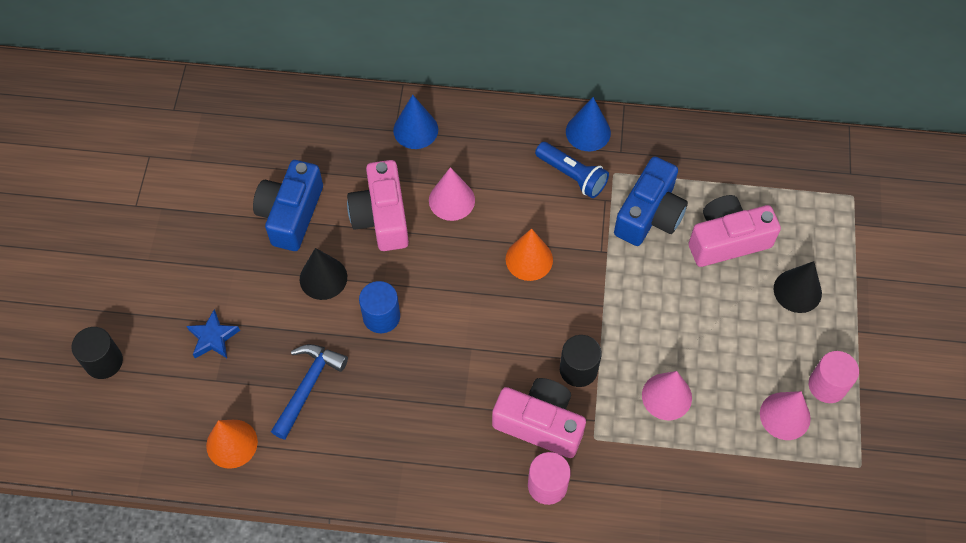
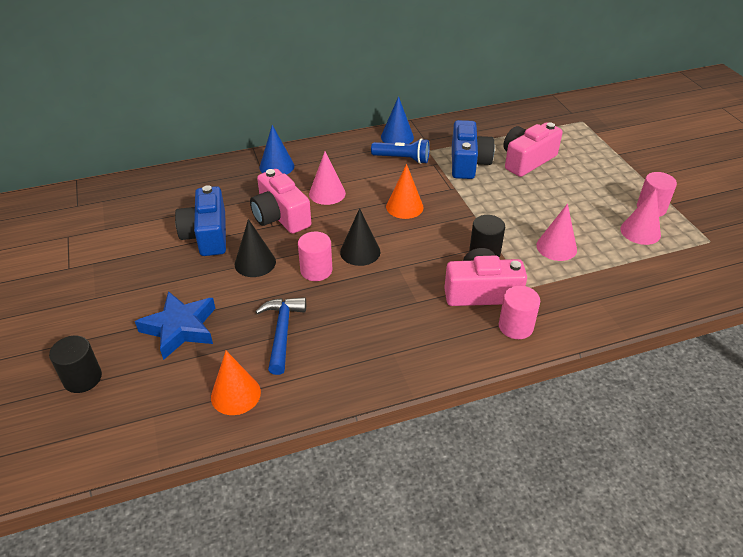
camera: 25 degrees left, 20 degrees down
blue star [187,309,240,358] -> blue star [135,291,216,360], size x1.63
blue cylinder [359,281,400,333] -> pink cylinder [298,232,332,281]
black cone [774,261,822,313] -> black cone moved to [340,208,380,266]

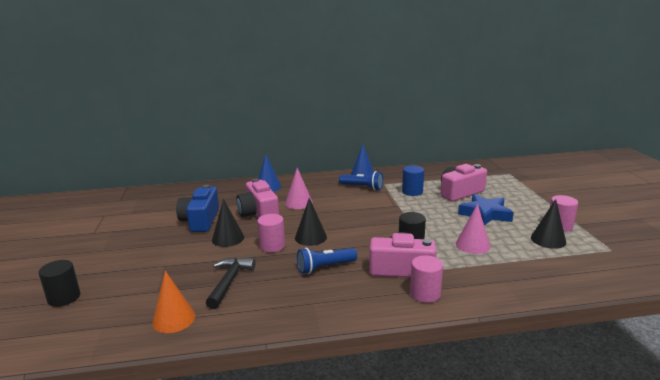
camera: 10 degrees right, 20 degrees down
blue star [135,291,216,360] -> blue star moved to [458,194,514,225]
blue hammer [255,297,306,375] -> black hammer [206,257,256,309]
orange cone [386,164,423,219] -> none
blue camera [452,120,495,179] -> blue cylinder [402,165,424,196]
pink cone [620,189,661,245] -> black cone [531,199,566,249]
none -> blue flashlight [297,248,357,274]

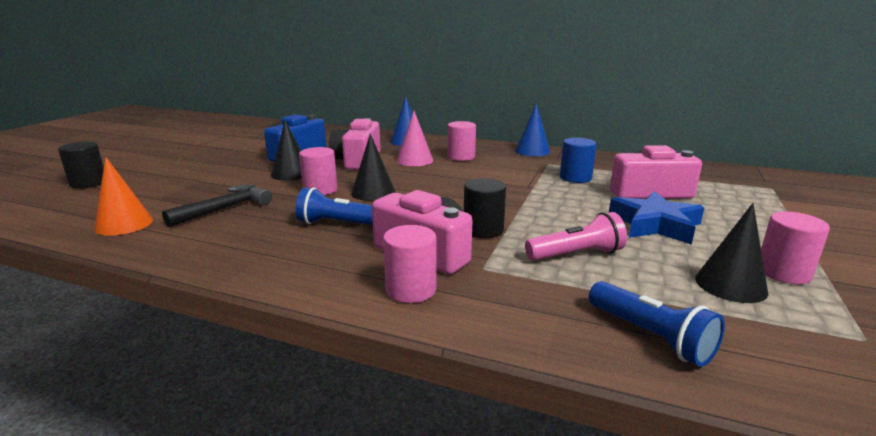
camera: 30 degrees right, 0 degrees up
blue flashlight [339,171,383,190] -> blue flashlight moved to [589,281,725,367]
pink cone [456,204,490,254] -> pink flashlight [525,212,627,261]
none -> pink cylinder [447,121,476,161]

